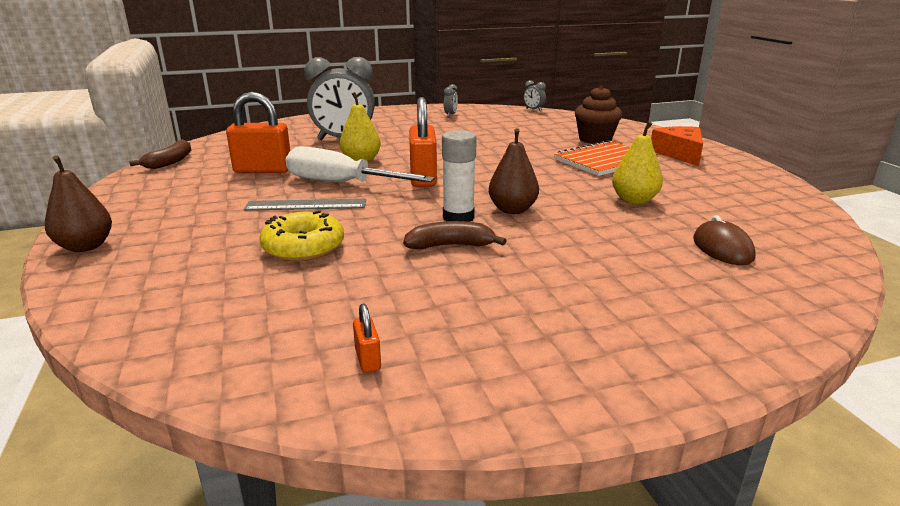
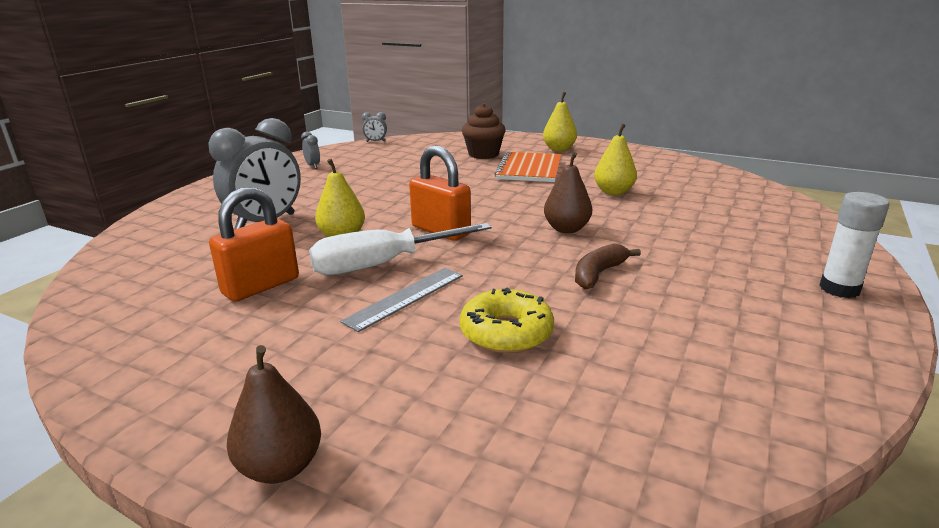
camera: 45 degrees left, 0 degrees up
brown banana [129,139,191,169] -> none
orange padlock [353,304,381,373] -> none
white glue stick [442,130,477,222] -> white glue stick moved to [819,192,890,298]
orange cheese [651,126,703,166] -> yellow pear [543,92,577,151]
brown mouse [693,215,756,265] -> none

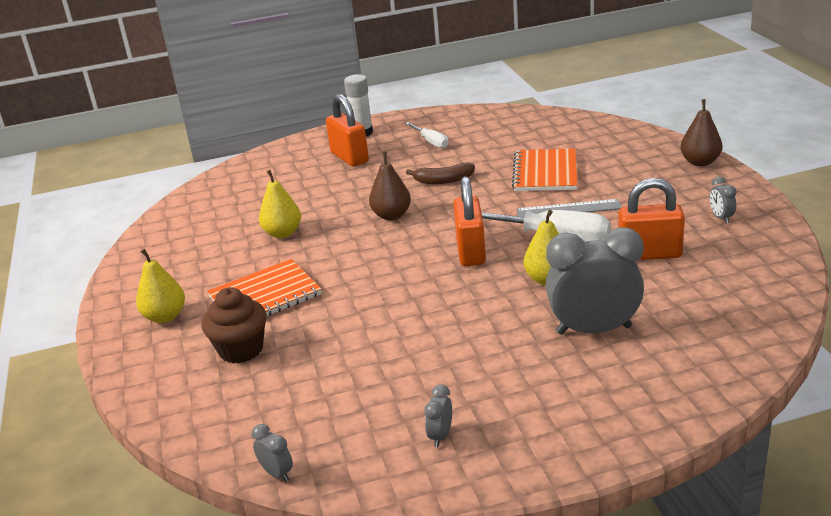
camera: 130 degrees left, 5 degrees up
yellow donut [460,288,554,353] -> orange notebook [512,148,577,191]
none -> orange padlock [326,94,369,167]
none -> white screwdriver [405,122,449,149]
none -> grey clock [710,177,737,223]

